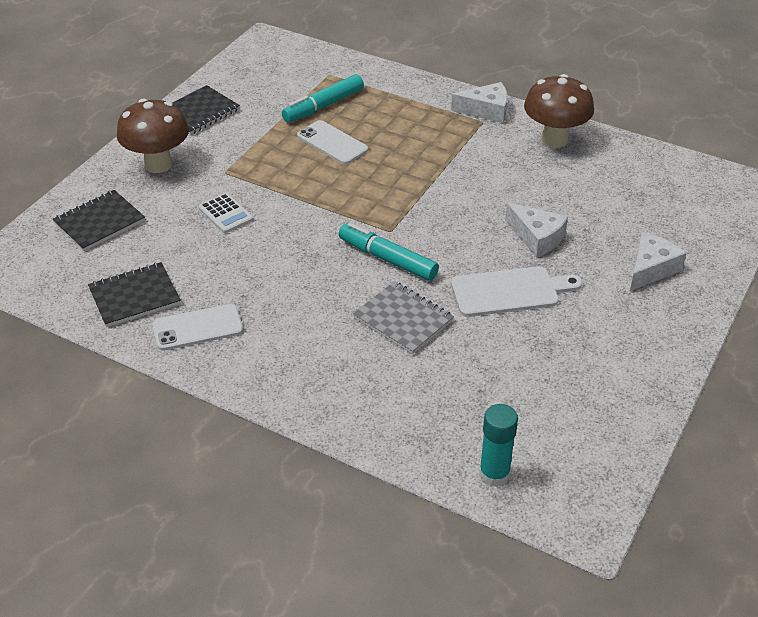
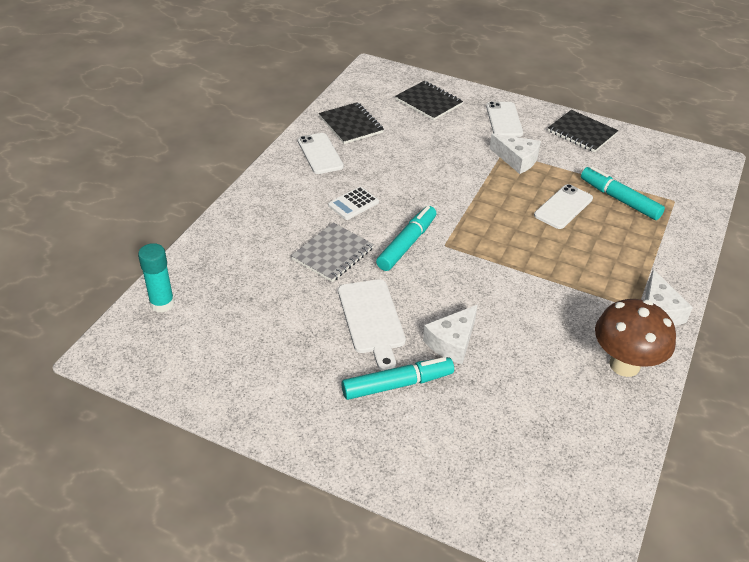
camera: 85 degrees right, 0 degrees up
brown mushroom [117,99,189,173] -> white phone [486,101,523,137]
white calculator [198,193,253,233] -> white calculator moved to [328,187,379,220]
white cheese [630,232,687,291] -> white cheese moved to [489,134,541,174]
none -> turquoise marker [341,357,454,400]

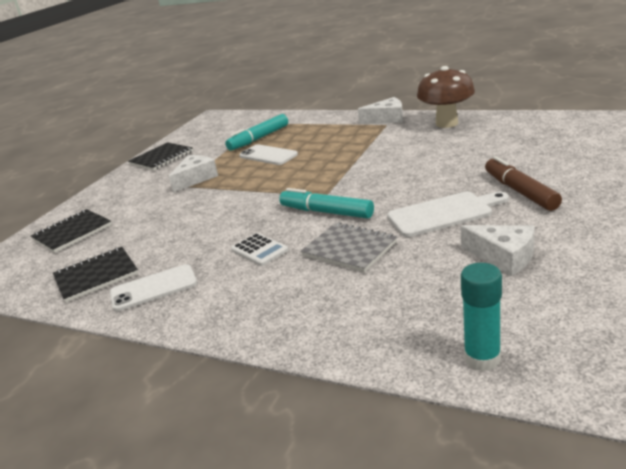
camera: 85 degrees left, 15 degrees down
turquoise marker [341,357,454,400] -> brown marker [485,156,562,211]
white cheese [423,305,478,364] -> white cheese moved to [461,225,535,276]
white phone [486,101,523,137] -> none

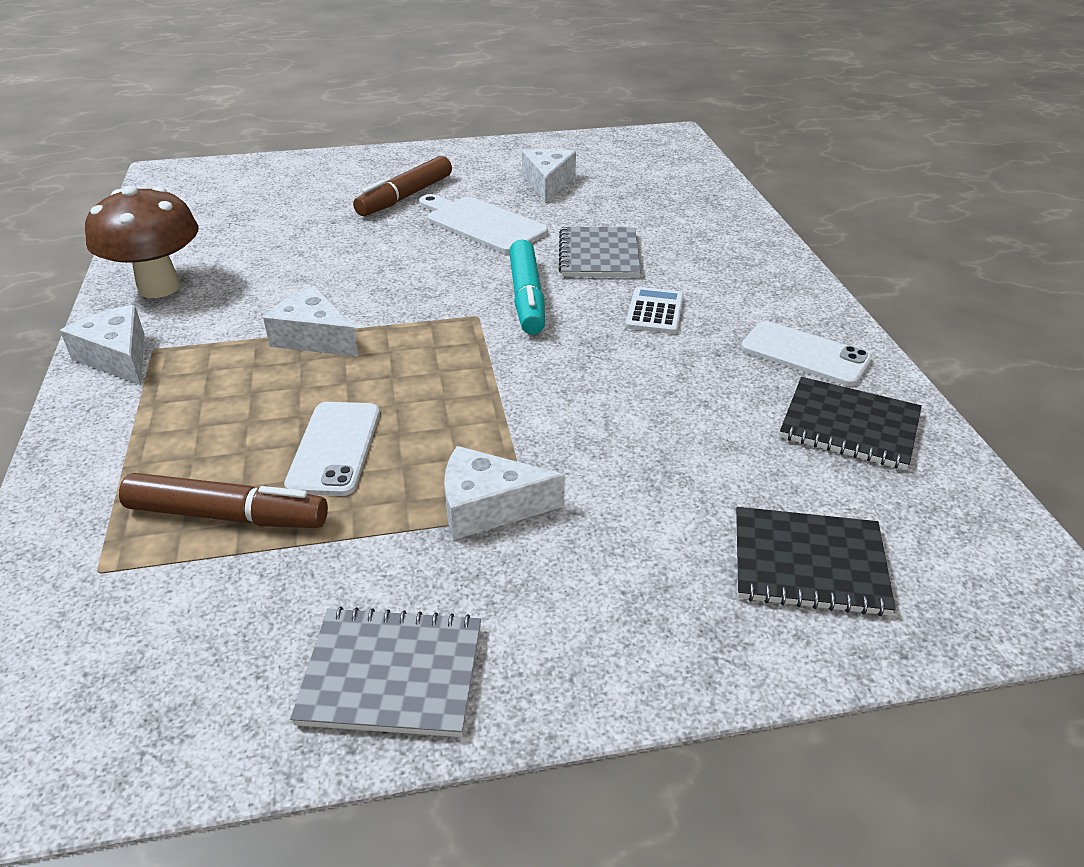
camera: 130 degrees left, 10 degrees up
black notebook [128,142,193,171] -> grey notebook [290,606,481,737]
turquoise marker [225,114,288,151] -> brown marker [119,473,328,528]
turquoise glue stick [461,263,502,371] -> none
none -> white cheese [263,286,359,357]

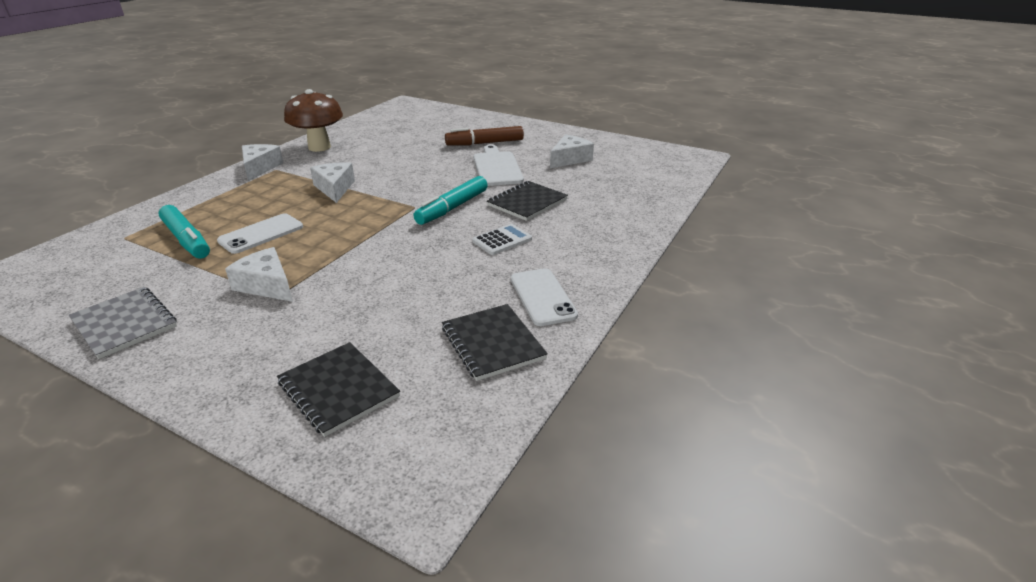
camera: 40 degrees right, 5 degrees down
brown marker [119,473,328,528] -> turquoise marker [158,205,210,259]
grey notebook [559,227,641,277] -> black notebook [487,181,568,221]

